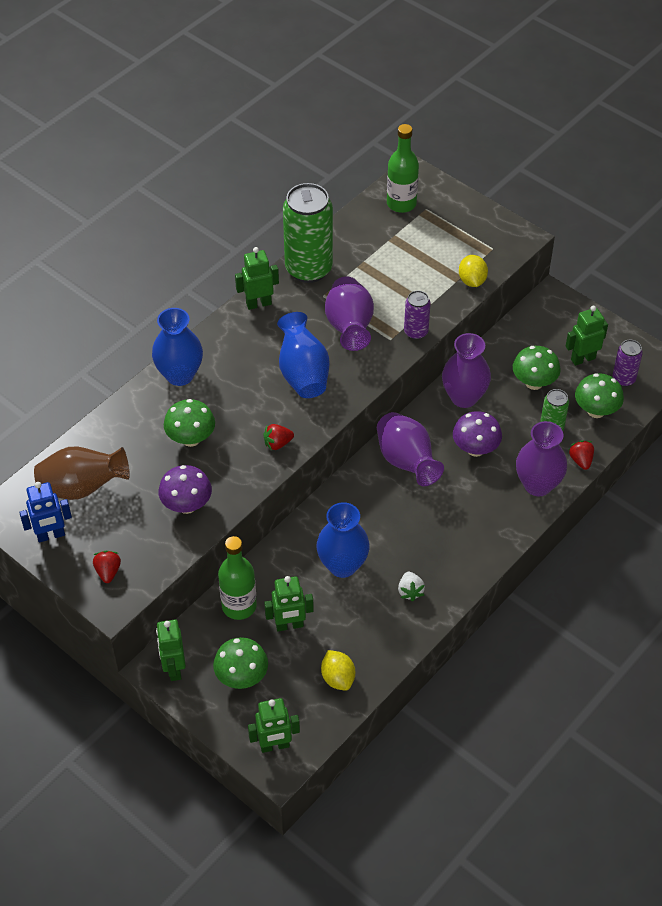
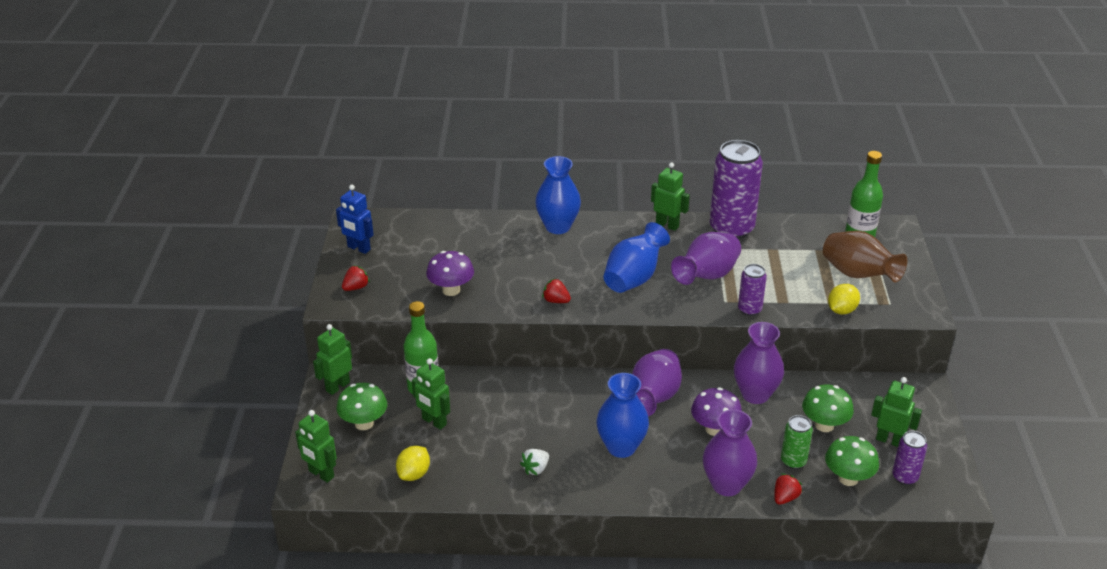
camera: 50 degrees right, 15 degrees down
brown vase [34,447,130,500] -> brown vase moved to [823,231,907,283]
green mushroom [164,399,215,447] -> none
green can [283,183,333,283] -> purple can [710,140,763,239]
blue vase [316,502,370,578] -> blue vase moved to [596,373,649,458]

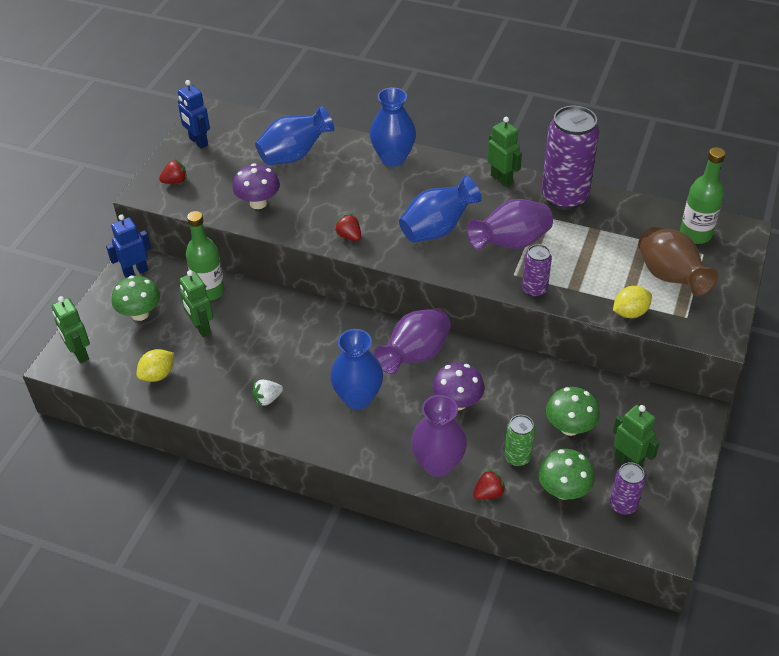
camera: 20 degrees right, 10 degrees up
green robot [313,324,352,395] -> blue robot [106,214,151,278]
purple vase [734,322,784,404] -> none
none -> blue vase [255,106,334,165]

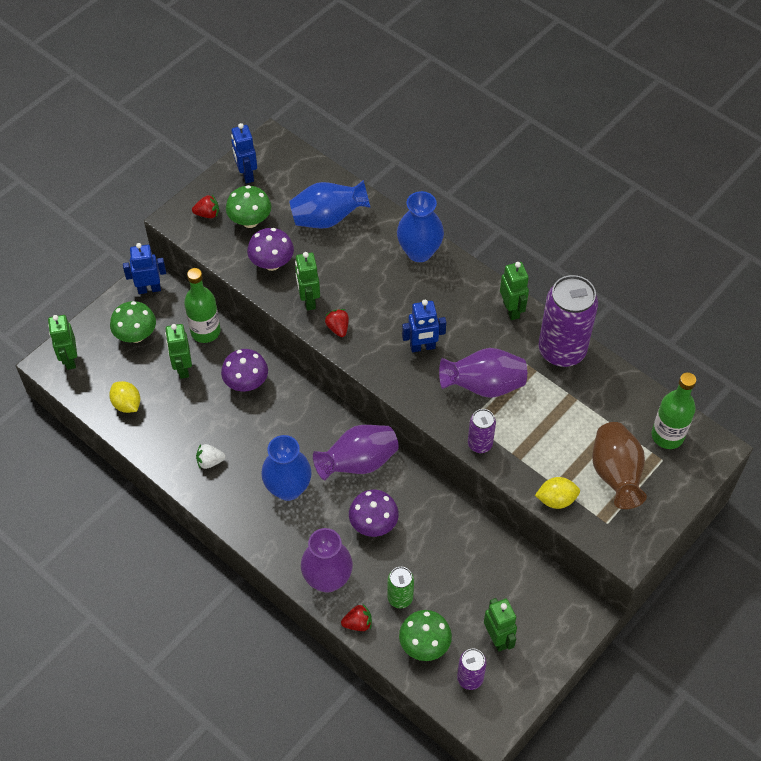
camera: 20 degrees right, 10 degrees up
yellow lemon [136,349,174,382] -> yellow lemon turned 75 degrees clockwise [109,381,140,413]
blue vase [399,176,482,243] -> blue robot [402,300,446,352]
green mushroom [546,387,600,436] -> green mushroom moved to [226,185,271,228]
none -> purple mushroom [221,349,268,391]
none -> green robot [295,252,320,311]

